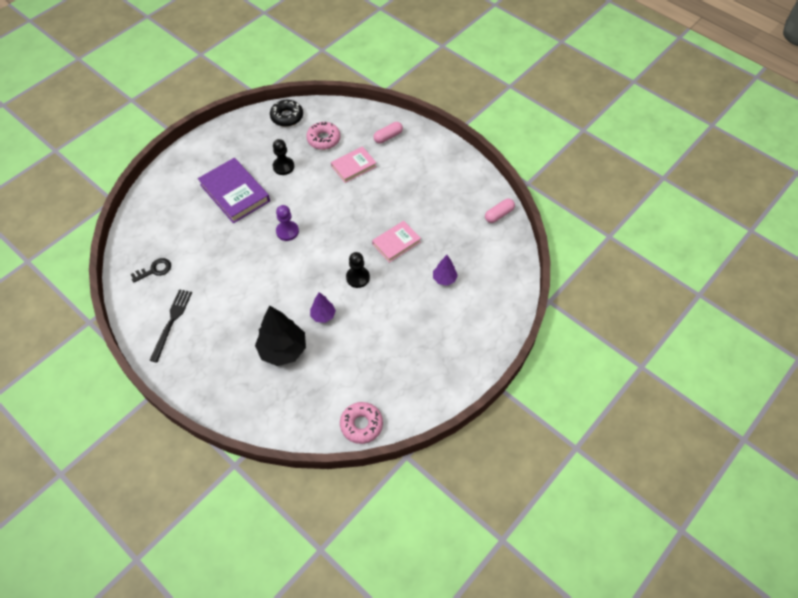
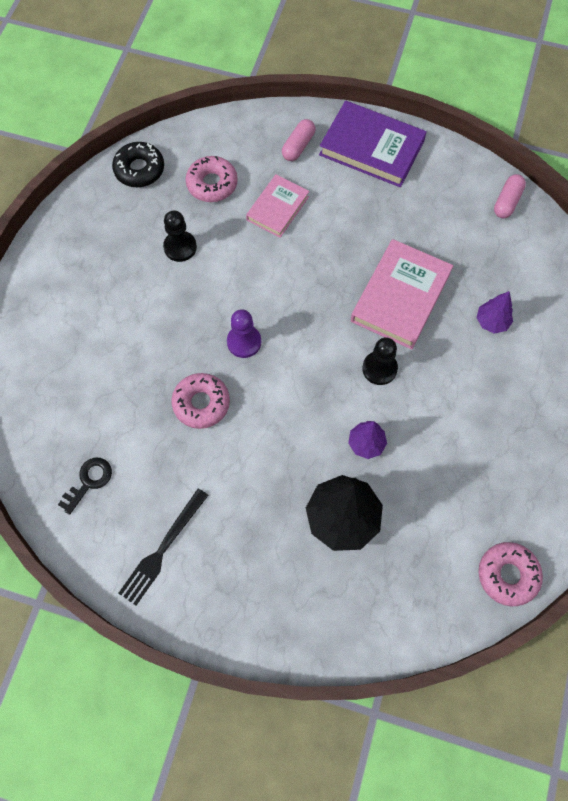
camera: 25 degrees left, 10 degrees up
black fork [149,289,192,363] -> black fork turned 135 degrees counterclockwise [118,488,208,606]
purple book [198,158,270,224] -> purple book moved to [319,101,427,187]
pink book [372,221,421,263] -> pink book [351,239,453,350], size x1.62
none -> pink donut [171,373,230,429]

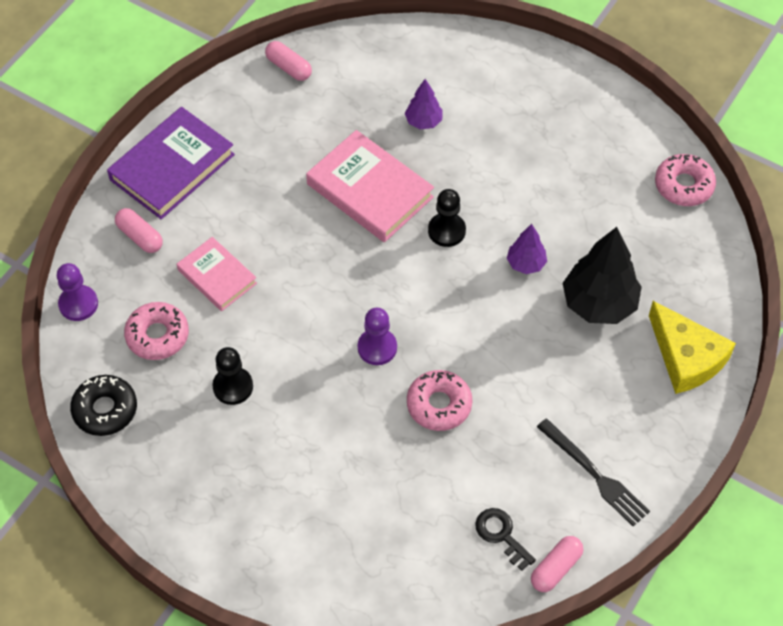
camera: 75 degrees left, 10 degrees down
none -> purple pawn [57,263,98,321]
none -> pink capsule [531,536,583,592]
none -> yellow cheese [649,301,736,394]

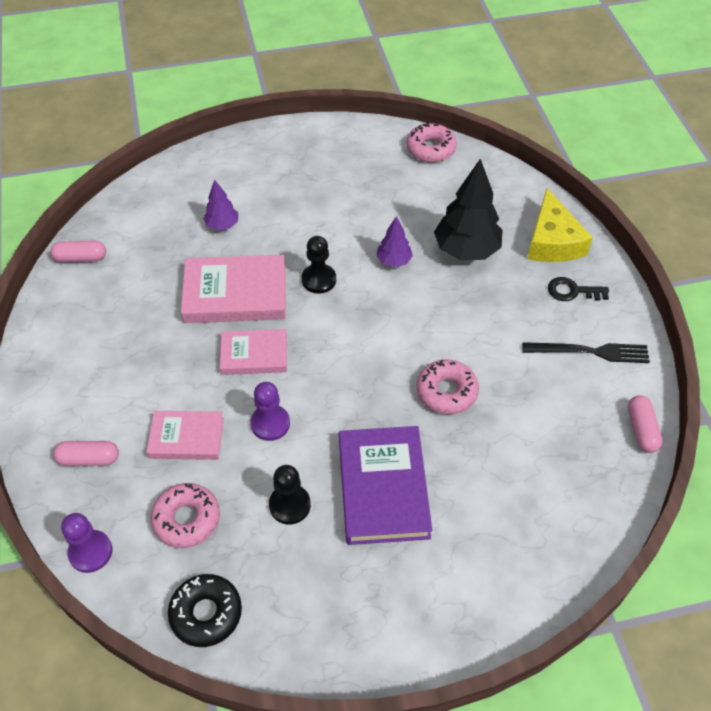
camera: 45 degrees left, 5 degrees down
purple book [107,107,235,219] -> purple book moved to [339,426,432,545]
purple pawn [358,308,397,365] -> purple pawn moved to [250,382,290,441]
black key [475,508,536,571] -> black key moved to [548,277,609,301]
yellow cheese [649,301,736,394] -> yellow cheese turned 75 degrees clockwise [527,188,593,262]
none -> pink book [220,329,287,375]

